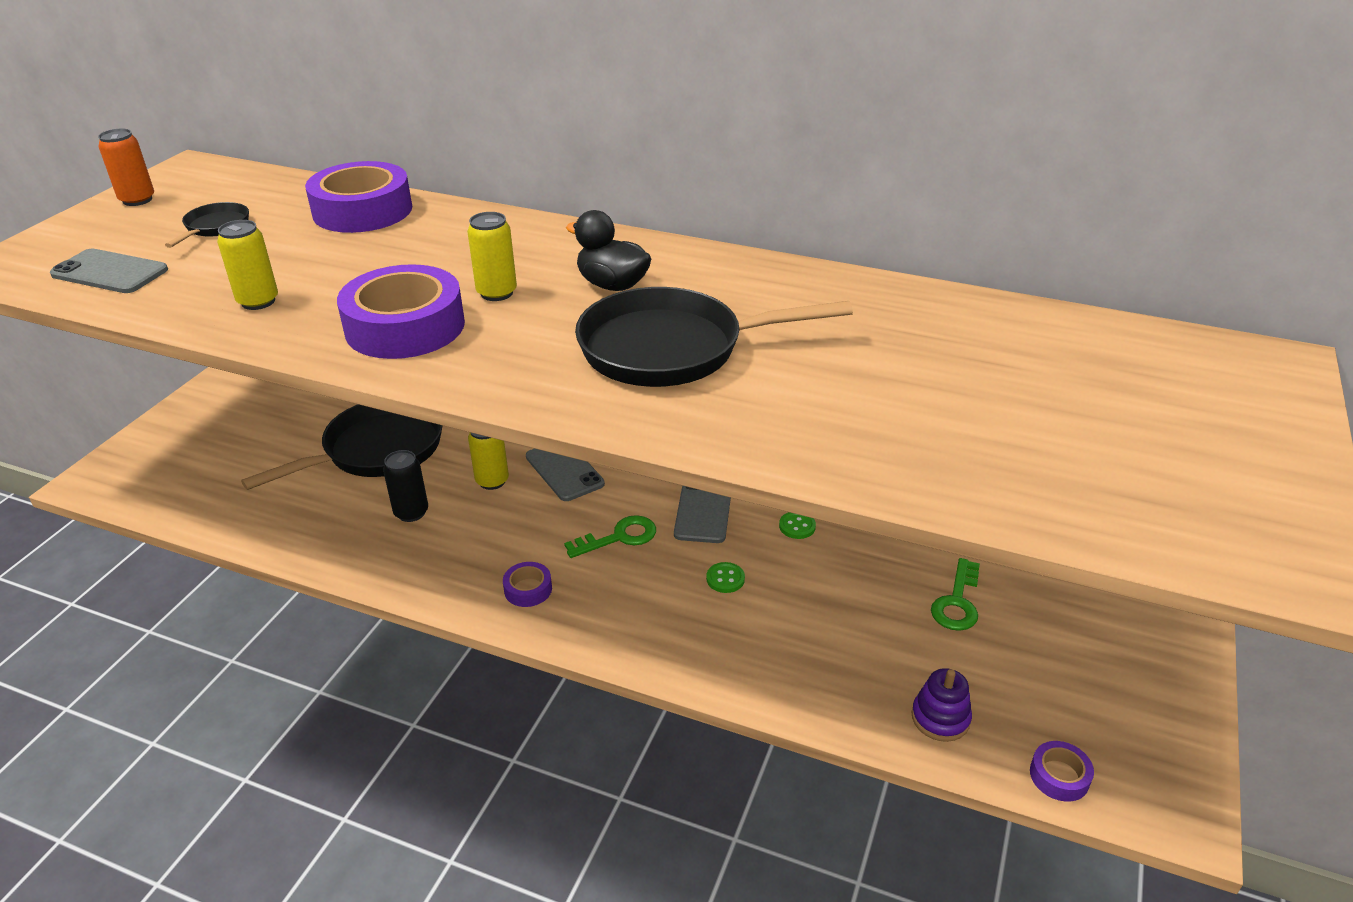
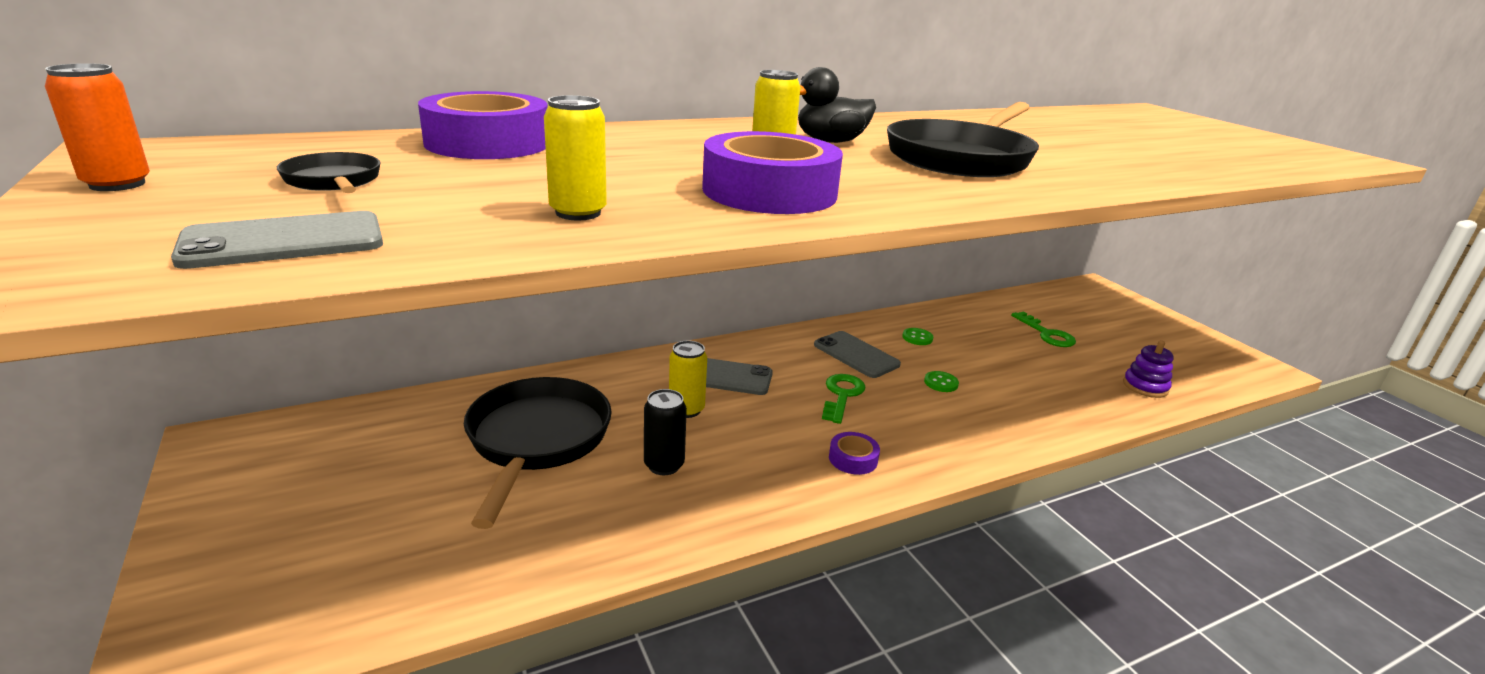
camera: 50 degrees left, 10 degrees down
purple tape [1030,741,1094,802] -> none

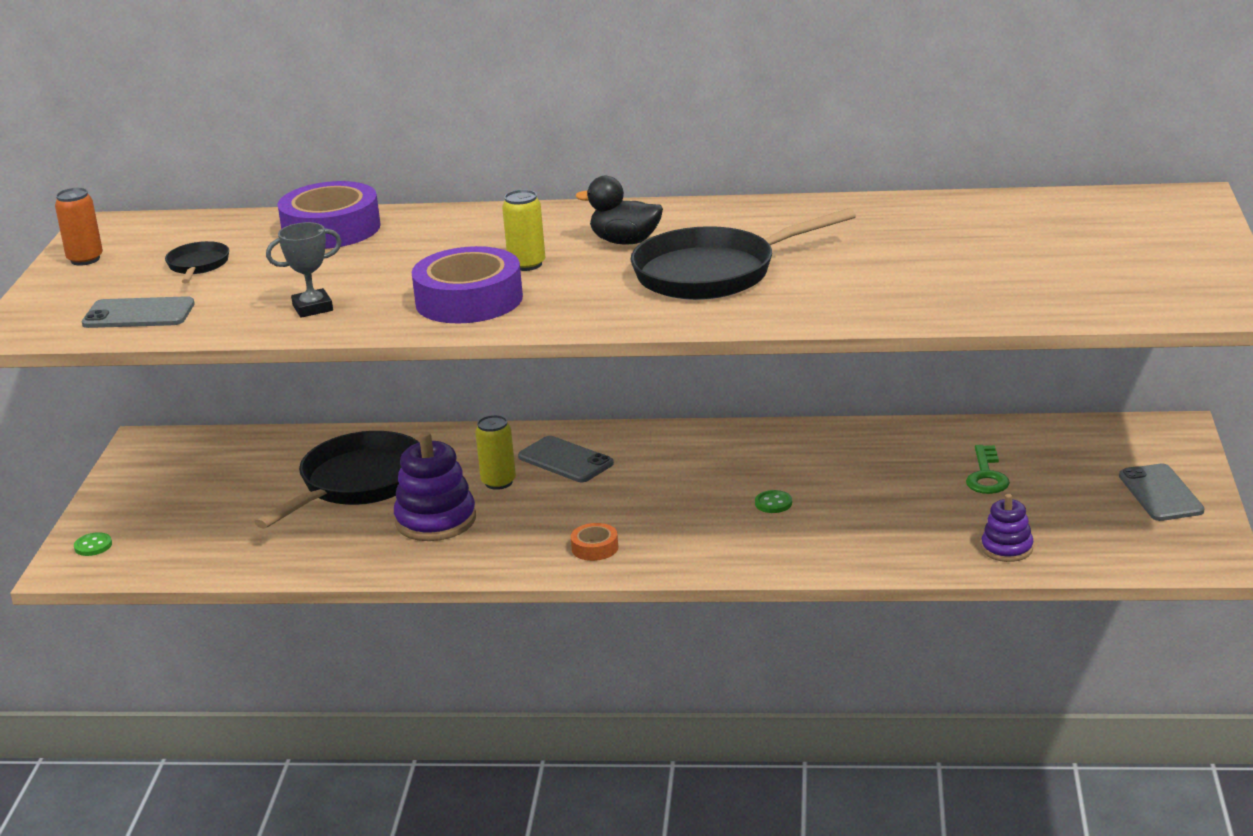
camera: 35 degrees right, 0 degrees up
yellow can [544,95,607,220] -> grey trophy [266,222,342,318]
black can [644,389,687,475] -> purple stacking toy [394,432,476,541]
grey phone [814,331,901,378] -> grey phone moved to [1119,463,1204,521]
green key [822,374,865,424] -> none
purple tape [829,432,880,475] -> orange tape [571,523,618,561]
green button [902,328,933,345] -> green button moved to [74,532,112,556]

